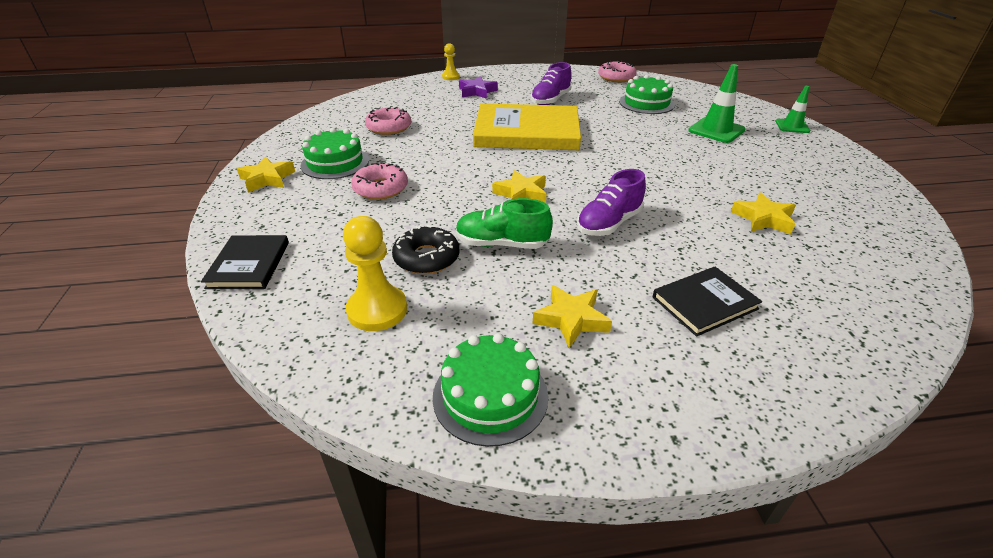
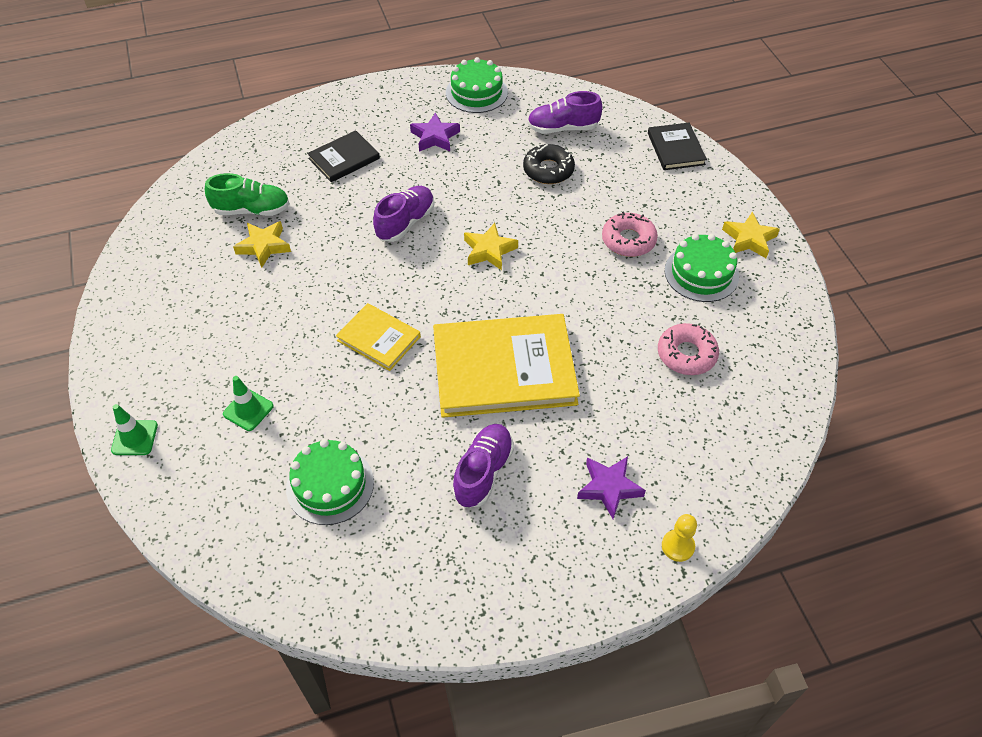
camera: 170 degrees right, 15 degrees up
yellow pawn [343,216,407,331] -> purple shoe [527,91,602,134]
green shoe [456,198,553,249] -> green shoe moved to [205,173,290,216]
yellow star [533,285,612,348] -> purple star [410,113,460,152]
pink donut [598,61,637,82] -> none
green traffic cone [688,64,746,143] -> green traffic cone [223,376,274,431], size x0.64
none -> yellow book [336,303,421,371]

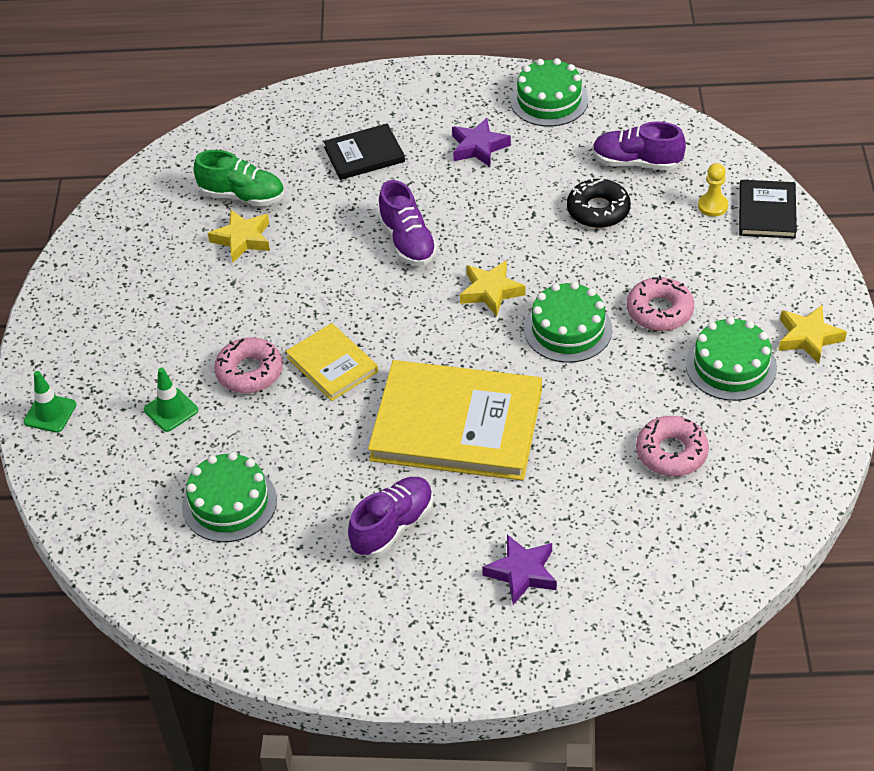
camera: 20 degrees right, 5 degrees down
purple shoe [373,186,434,242] -> purple shoe turned 105 degrees clockwise [378,180,438,266]
yellow pawn [662,514,697,562] -> yellow pawn moved to [698,163,728,217]
none -> pink donut [214,337,283,393]
none -> green cake [524,282,612,363]

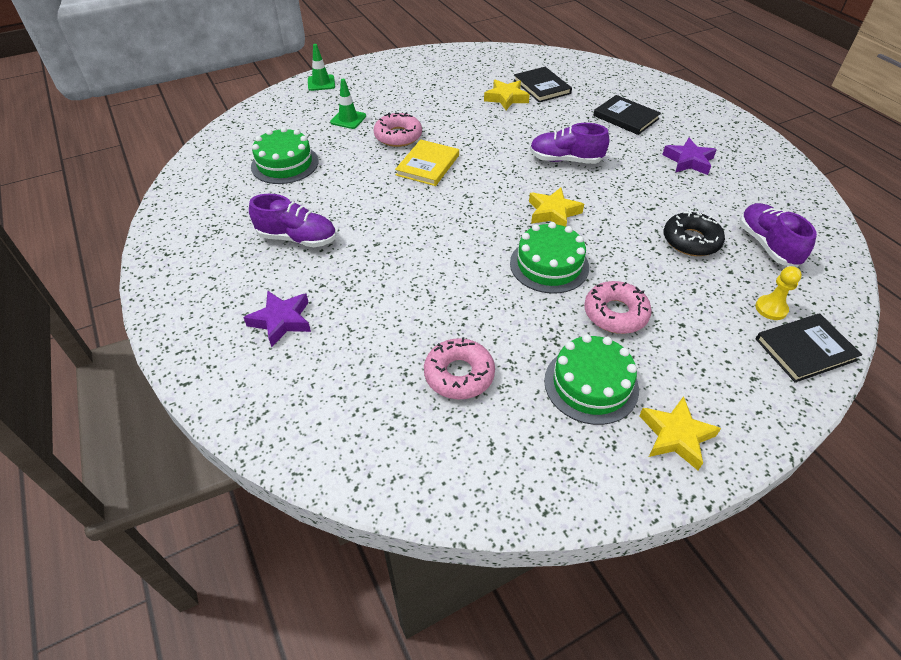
camera: 60 degrees right, 0 degrees up
green shoe [194,150,284,206] -> black book [514,67,572,102]
yellow book [368,360,542,481] -> none
purple shoe [378,180,438,266] -> purple shoe turned 60 degrees clockwise [530,123,609,164]
green cake [510,58,588,127] -> none

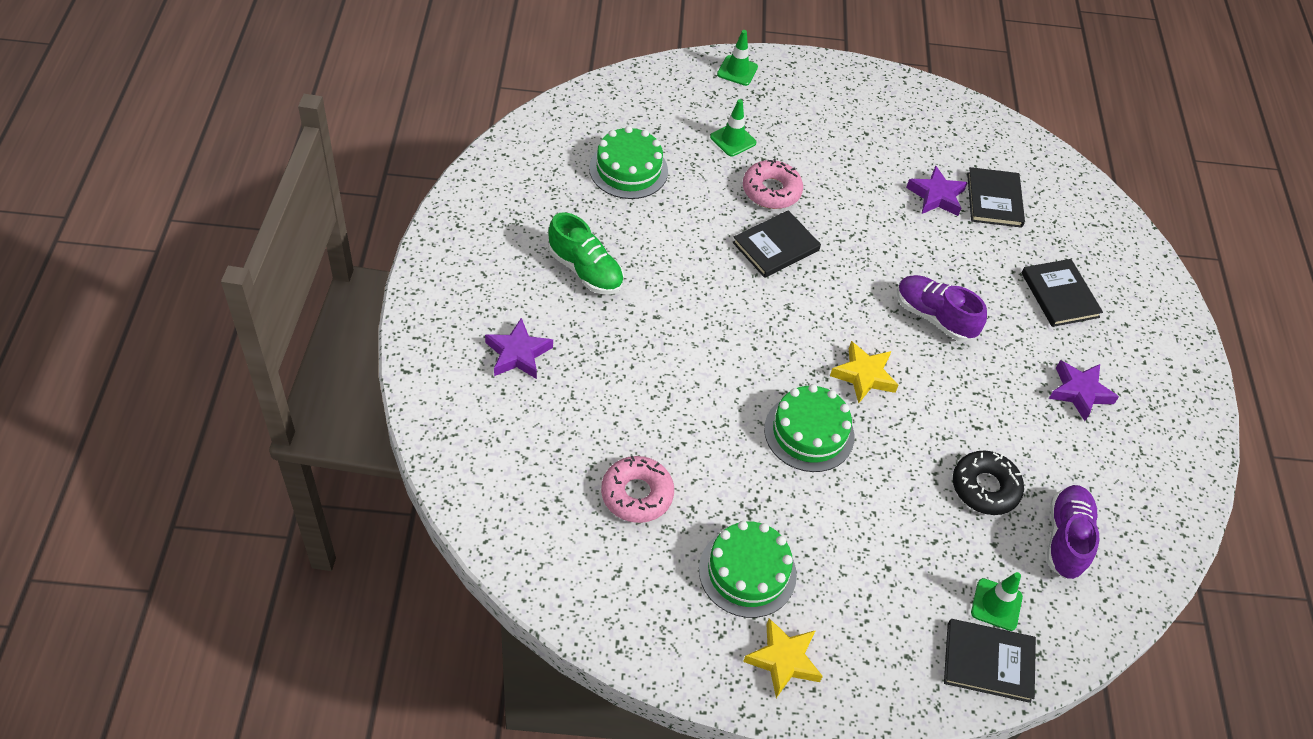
camera: 25 degrees right, 5 degrees up
purple shoe [249,194,336,247] -> green shoe [548,212,624,294]
yellow book [395,140,459,186] -> black book [732,210,821,278]
yellow star [484,80,530,110] -> purple star [906,166,967,216]
pink donut [584,281,652,334] -> none
yellow pawn [755,266,802,320] -> green traffic cone [971,572,1023,631]

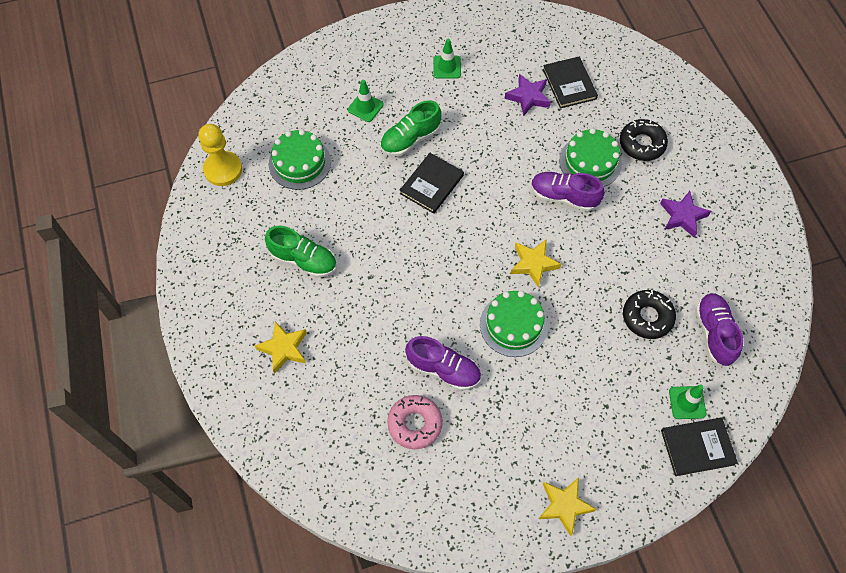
camera: 15 degrees left, 10 degrees up
purple star [485,318,553,379] -> yellow star [255,321,307,374]
green cake [699,521,797,618] -> green cake moved to [559,128,622,187]
green traffic cone [717,30,758,86] -> green traffic cone moved to [433,39,461,79]
pink donut [743,159,803,209] -> green shoe [380,100,441,156]
black book [1021,259,1103,327] -> black donut [620,119,668,161]
none -> yellow pawn [198,124,242,186]
none -> purple shoe [405,336,481,391]

